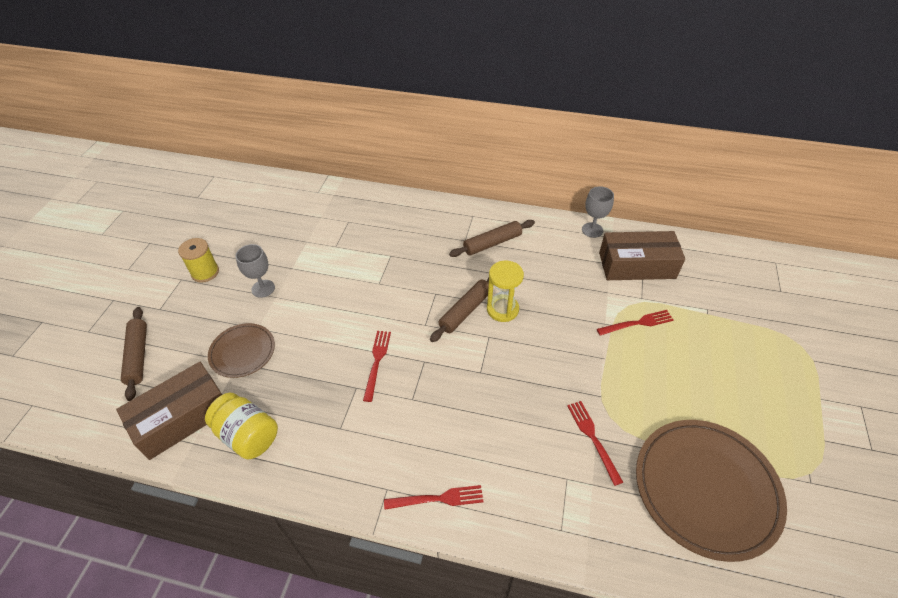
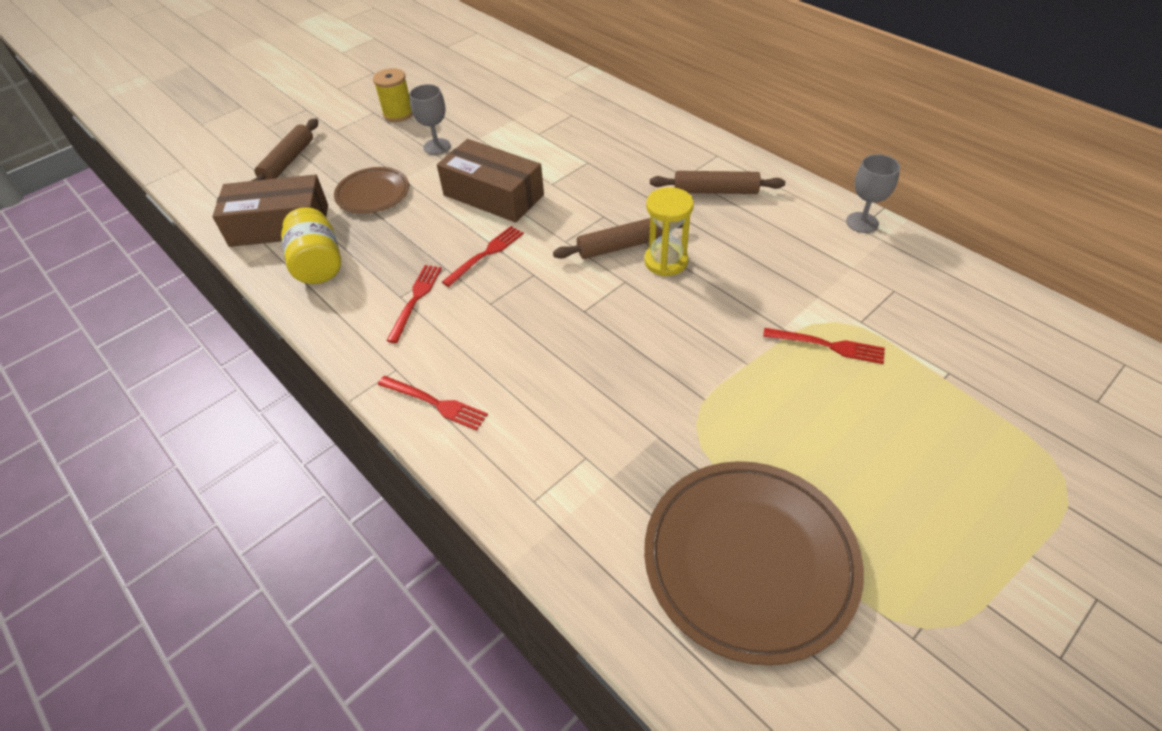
camera: 35 degrees right, 0 degrees up
red fork [567,401,623,486] -> red fork moved to [386,265,442,343]
brown box [599,231,685,280] -> brown box moved to [437,139,544,223]

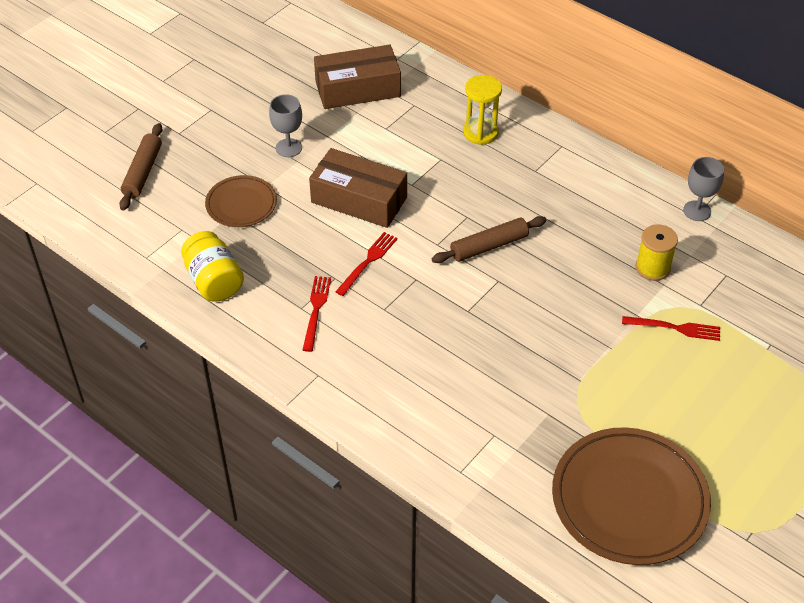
camera: 10 degrees left, 0 degrees up
brown box [212,174,328,247] -> brown box moved to [314,45,401,109]
yellow spool [373,68,413,122] -> yellow spool moved to [636,224,678,281]
red fork [378,376,488,431] -> none
yellow hourglass [644,187,694,276] -> yellow hourglass moved to [463,75,502,145]
brown rolling pin [650,171,785,194] -> none

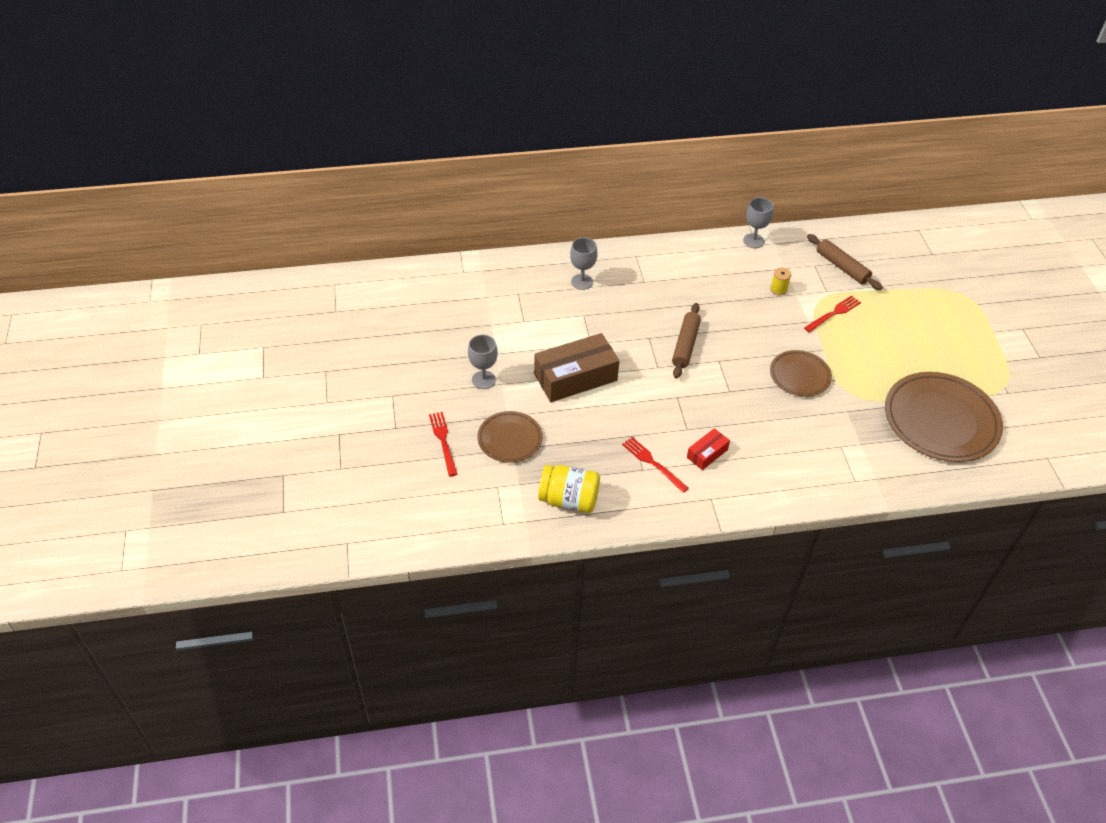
camera: 50 degrees left, 0 degrees up
brown rolling pin [119,123,162,210] -> brown rolling pin moved to [807,234,883,290]
brown box [314,45,401,109] -> none
red fork [335,232,398,296] -> red fork moved to [429,412,457,476]
yellow hourglass [463,75,502,145] -> grey goblet [570,237,597,290]
yellow spool [636,224,678,281] -> yellow spool [770,268,792,295], size x0.64
none -> red box [687,428,730,470]
none -> brown plate [770,350,832,397]

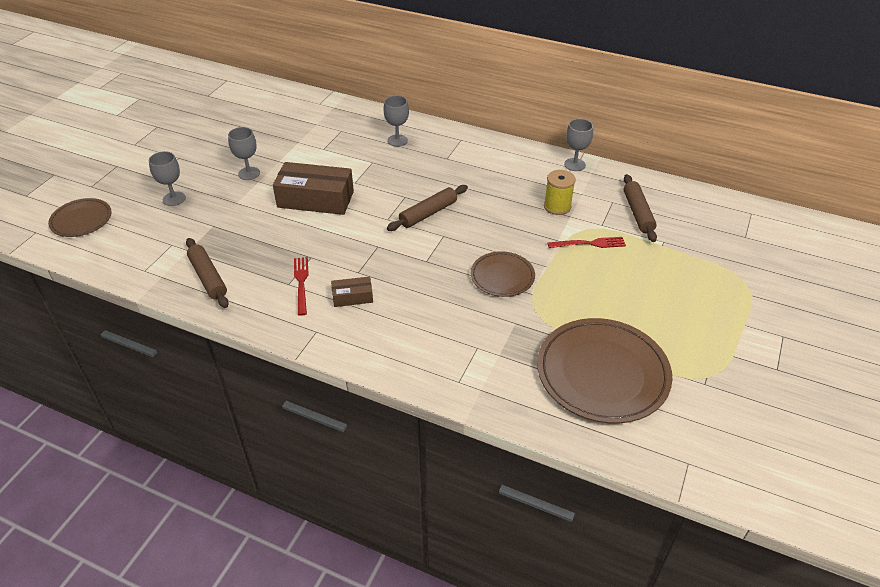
camera: 35 degrees right, 5 degrees down
red fork [429,412,457,476] -> grey goblet [149,151,186,206]
brown plate [477,411,542,463] -> brown plate moved to [48,198,112,237]
yellow jar [538,465,600,513] -> brown rolling pin [186,238,229,308]
red box [687,428,730,470] -> brown box [331,276,373,307]
yellow spool [770,268,792,295] -> yellow spool [544,170,576,215], size x1.56

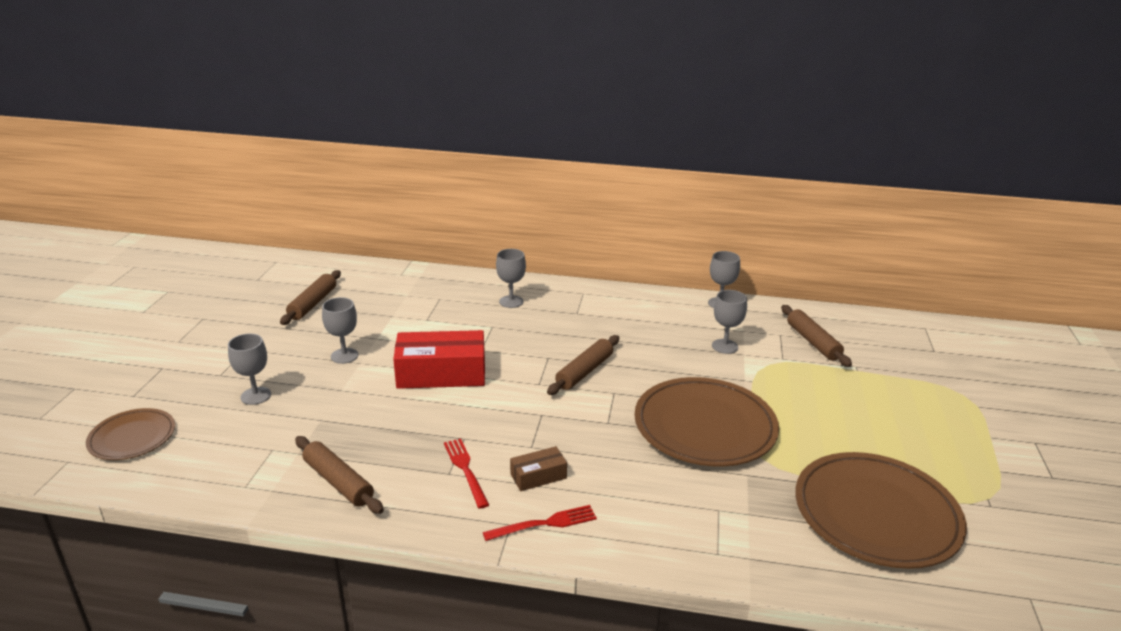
camera: 15 degrees left, 15 degrees down
brown box [273,162,354,215] -> red box [393,330,485,389]
brown plate [471,251,535,297] -> brown plate [634,377,779,466], size x1.82
yellow spool [544,170,576,215] -> grey goblet [712,290,747,354]
red fork [548,237,626,248] -> red fork moved to [483,505,597,541]
none -> brown rolling pin [280,270,341,325]

